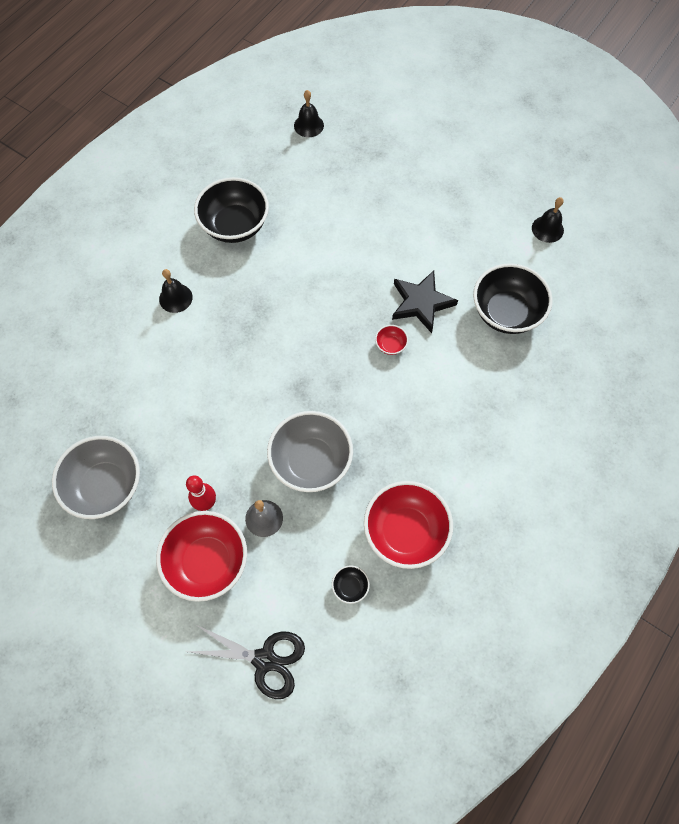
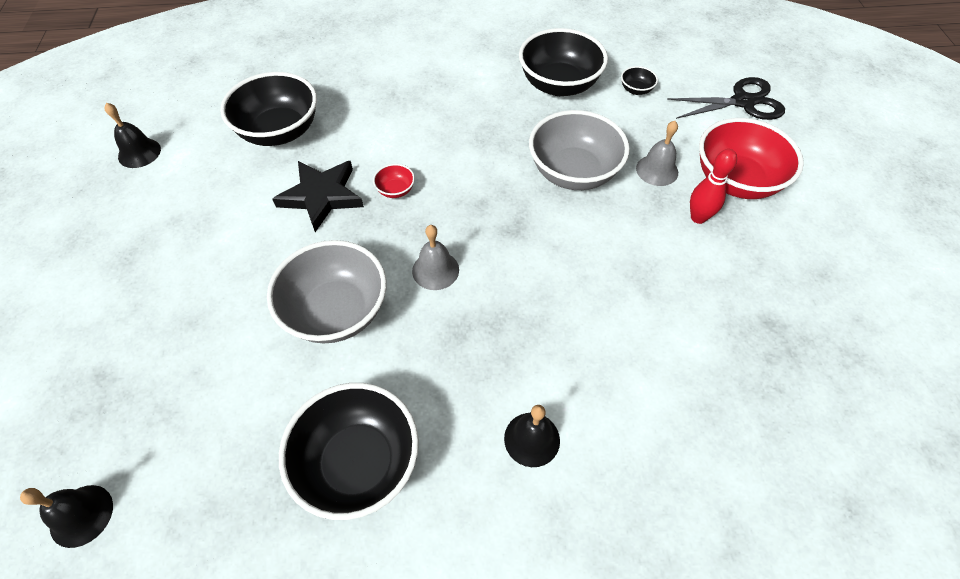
camera: 130 degrees left, 10 degrees down
grey bowl [52,436,140,519] -> grey bowl moved to [267,240,387,343]
black scissors [187,624,305,699] -> black scissors turned 105 degrees clockwise [667,77,785,120]
red bowl [364,481,453,569] -> black bowl [519,28,608,96]
none -> grey bell [412,225,459,290]

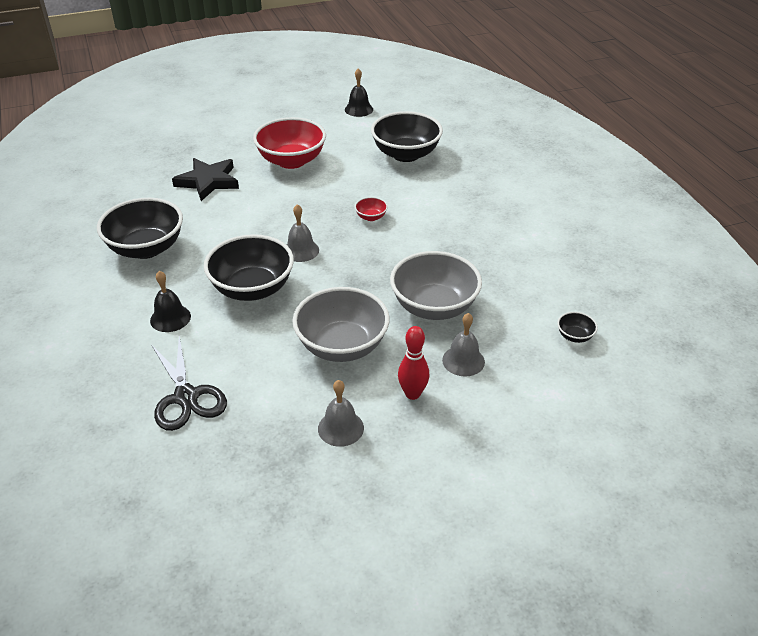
camera: 75 degrees right, 15 degrees down
black bell [20,485,113,548] -> none
grey bowl [267,240,387,343] -> grey bowl moved to [292,287,390,362]
black star [272,161,364,232] -> black star moved to [172,158,239,201]
black bowl [519,28,608,96] -> black bowl moved to [204,234,294,301]
black scissors [667,77,785,120] -> black scissors moved to [151,336,227,431]
red bowl [699,118,804,199] -> red bowl moved to [253,117,326,169]
none -> grey bell [318,380,364,447]

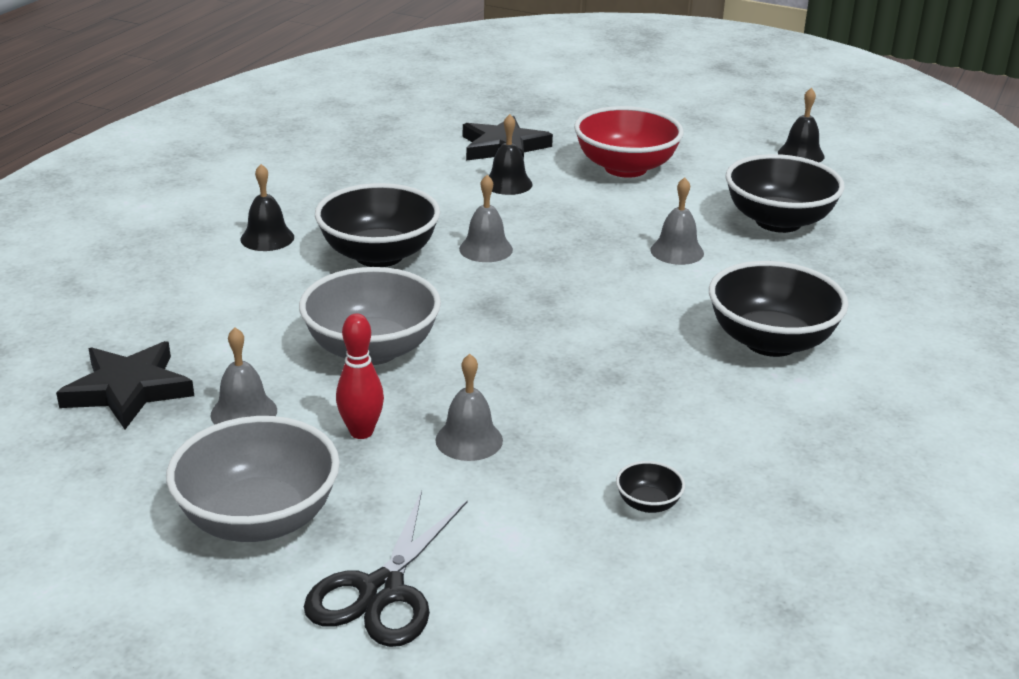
camera: 45 degrees right, 10 degrees down
black bowl [97,198,183,259] -> black bowl moved to [709,261,849,357]
black scissors [151,336,227,431] -> black scissors moved to [304,491,467,647]
red bowl [355,197,388,221] -> none
grey bowl [390,251,482,320] -> grey bowl moved to [166,416,340,542]
none -> black star [56,341,194,429]
none -> black bell [489,114,533,195]
none -> grey bell [650,177,704,265]

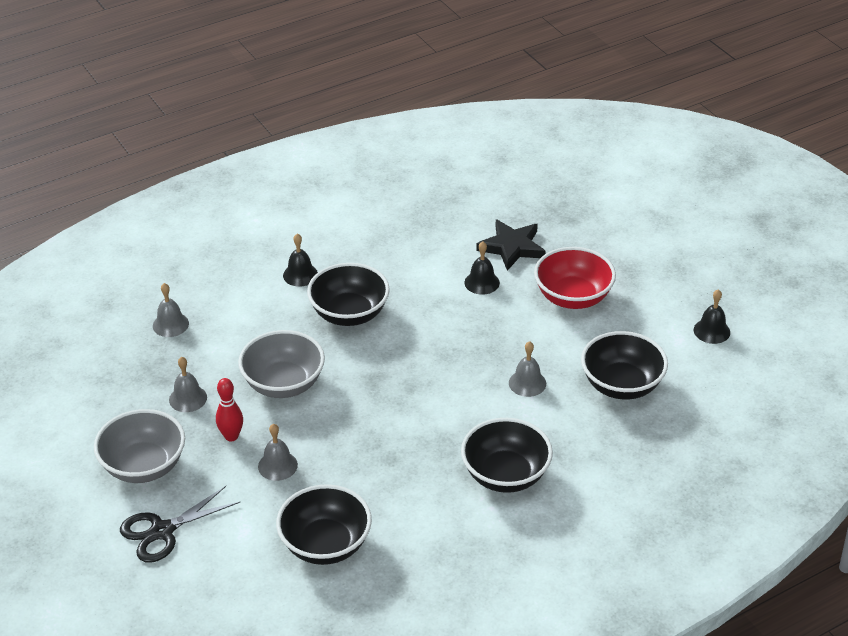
camera: 35 degrees right, 10 degrees up
black star [56,341,194,429] -> none
grey bell [459,175,513,262] -> grey bell moved to [153,283,189,337]
black bowl [616,461,685,513] -> black bowl [276,484,372,565], size x2.37

